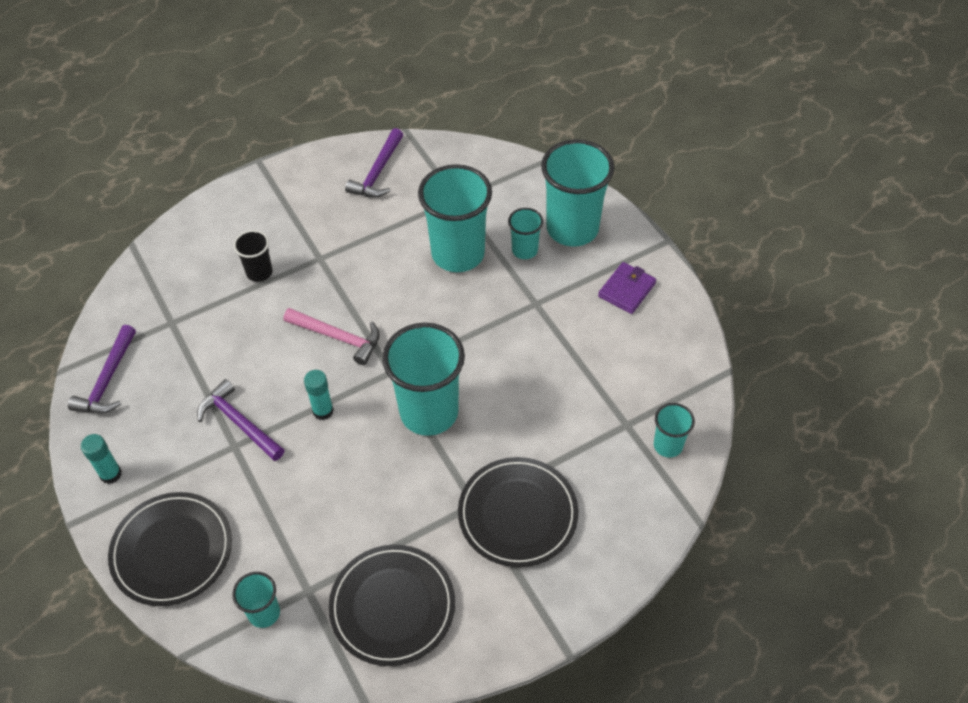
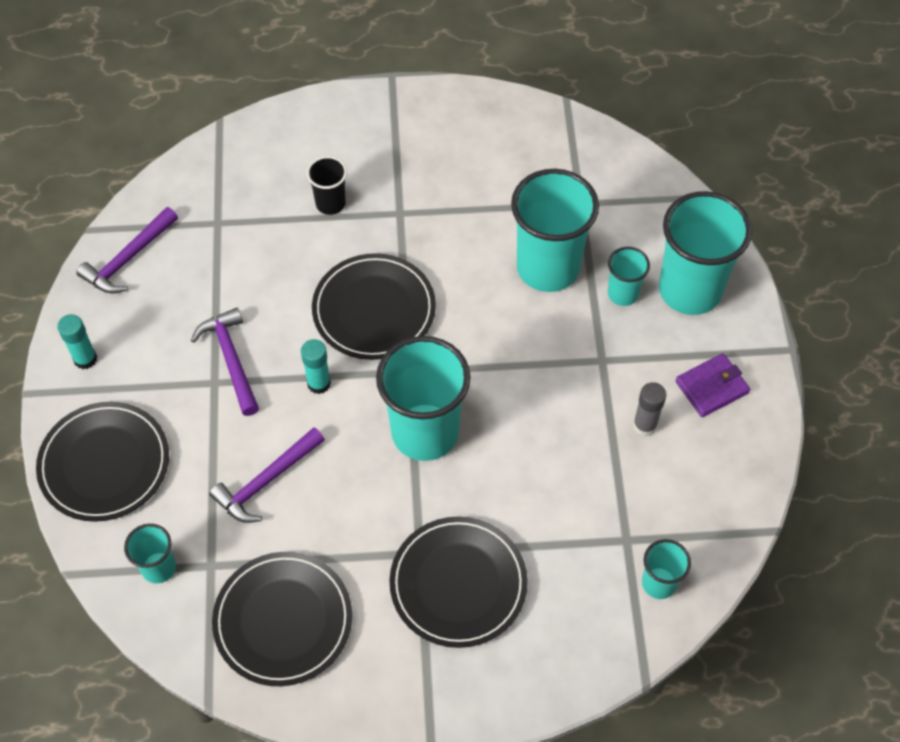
camera: 25 degrees right, 5 degrees up
pink hammer [284,308,380,365] -> black plate [312,253,436,360]
purple hammer [345,128,403,198] -> purple hammer moved to [209,427,325,523]
none -> grey glue stick [633,382,666,437]

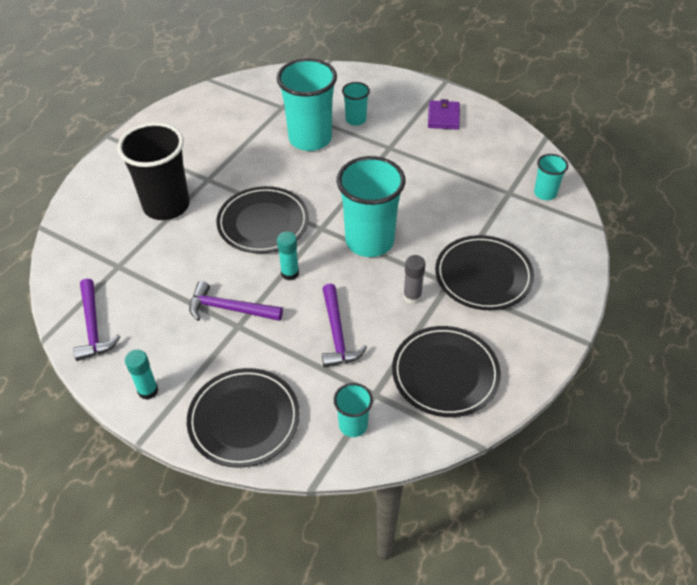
camera: 55 degrees left, 10 degrees down
black cup [307,156,347,215] -> black cup [117,122,190,220], size x2.04
grey glue stick [633,382,666,437] -> grey glue stick moved to [403,255,426,304]
turquoise cup [659,191,752,315] -> none

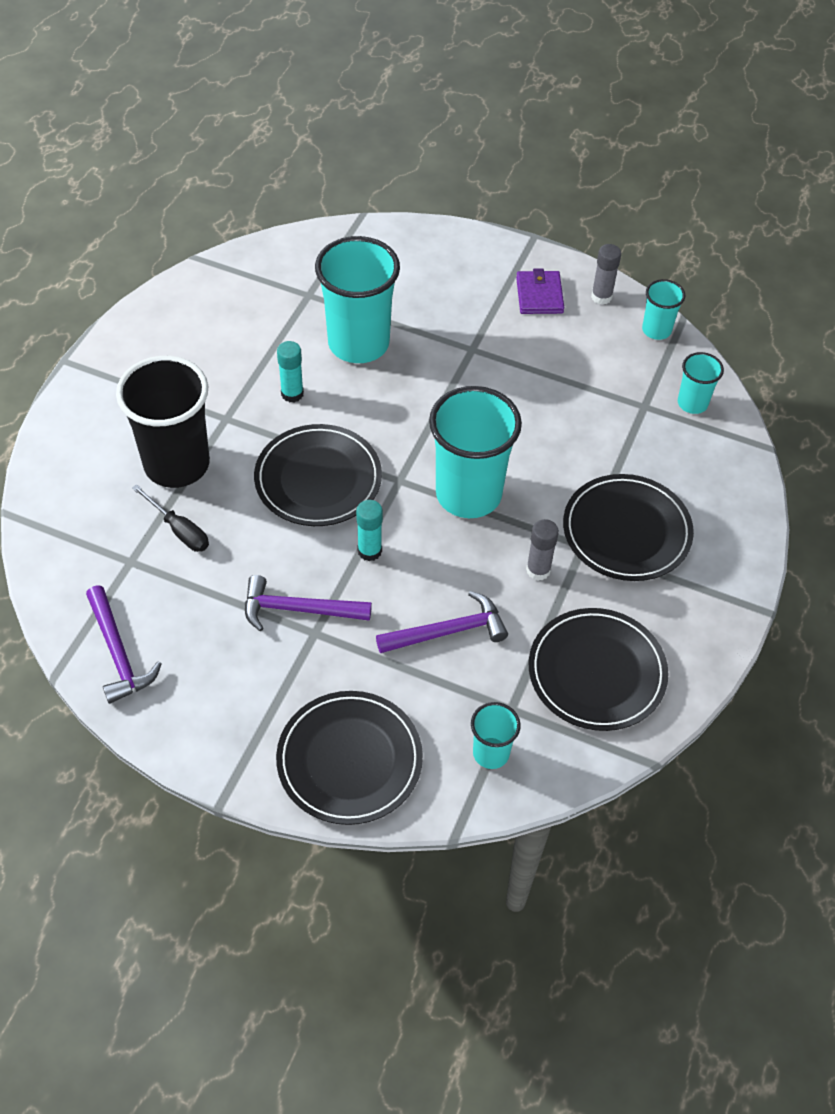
camera: 10 degrees left, 5 degrees up
turquoise glue stick [125,349,158,400] -> turquoise glue stick moved to [277,341,304,402]
purple hammer [322,284,367,368] -> purple hammer turned 90 degrees counterclockwise [376,591,508,653]
turquoise cup [342,82,370,126] -> turquoise cup moved to [642,279,686,340]
none -> black screwdriver [132,484,209,552]
none -> grey glue stick [591,244,621,305]

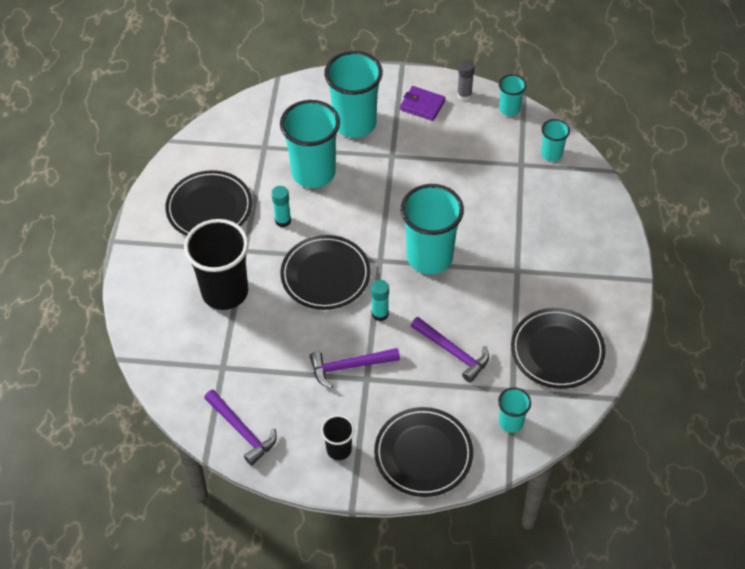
camera: 15 degrees left, 0 degrees up
black screwdriver [132,484,209,552] -> none
purple hammer [376,591,508,653] -> purple hammer turned 75 degrees clockwise [411,317,489,383]
purple wallet [516,268,564,314] -> purple wallet turned 45 degrees counterclockwise [400,86,446,121]
grey glue stick [526,519,559,581] -> none
black plate [563,474,694,581] -> black plate moved to [165,170,252,236]
none -> black cup [321,415,355,460]
none -> turquoise cup [324,51,383,138]

